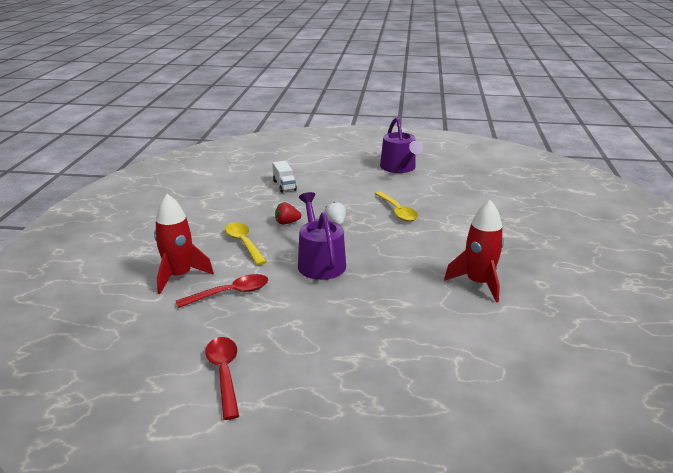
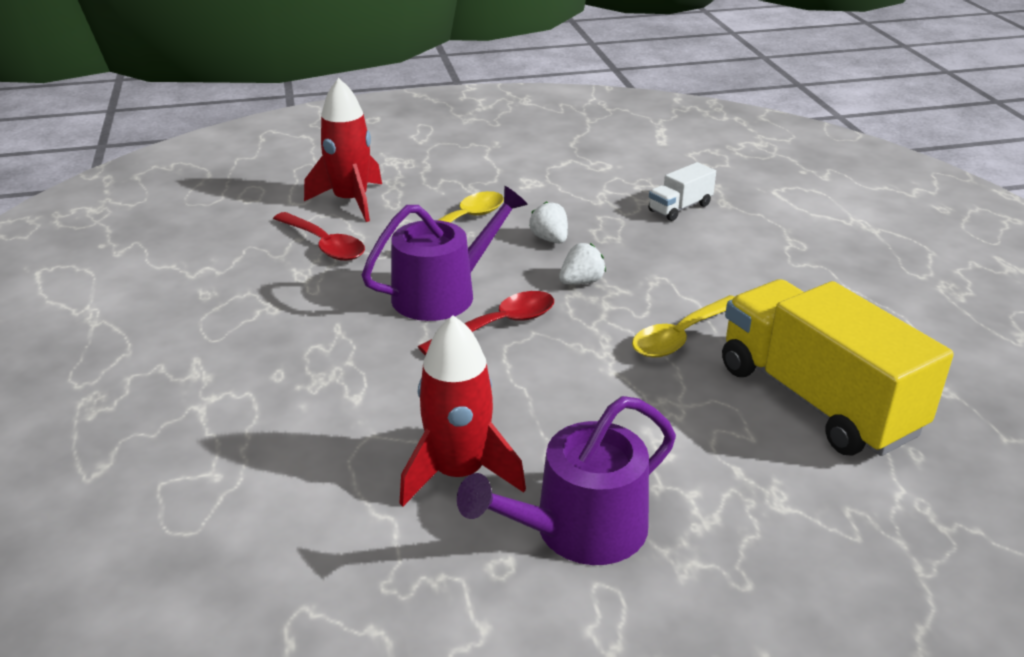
camera: 70 degrees right, 5 degrees up
red spoon [205,337,239,420] -> red spoon moved to [418,291,554,356]
red strawberry [275,202,301,225] -> white strawberry [529,201,568,244]
purple watering can [380,117,423,173] -> purple watering can moved to [457,396,676,565]
none -> yellow truck [722,279,954,456]

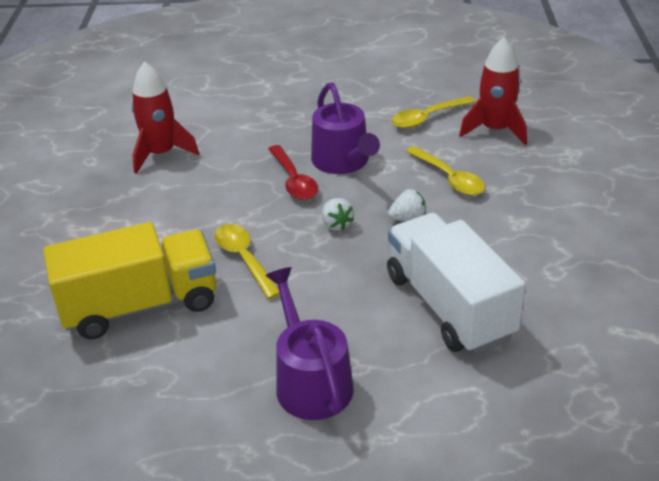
camera: 105 degrees right, 5 degrees up
red spoon [273,212,365,261] -> yellow spoon [391,96,476,129]
purple watering can [457,396,676,565] -> purple watering can moved to [265,267,354,420]
white truck [648,162,716,221] -> white truck [387,213,526,354], size x2.25

